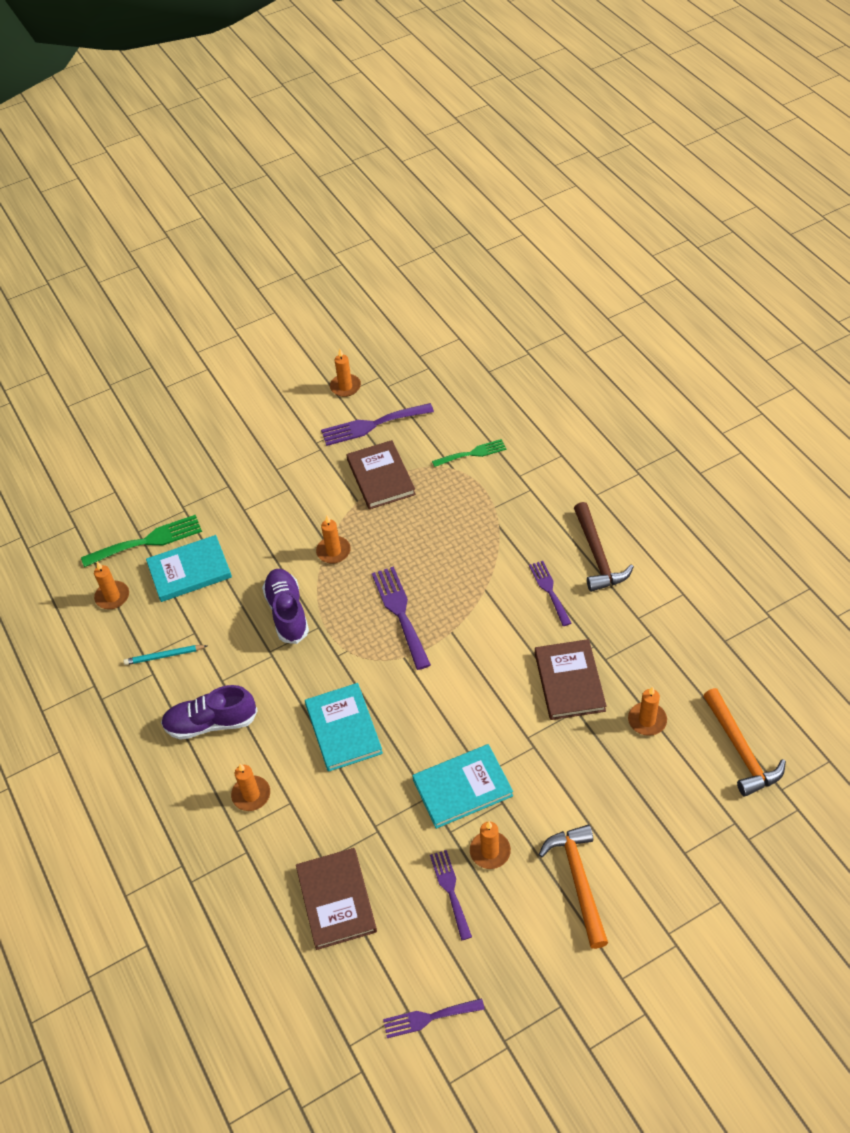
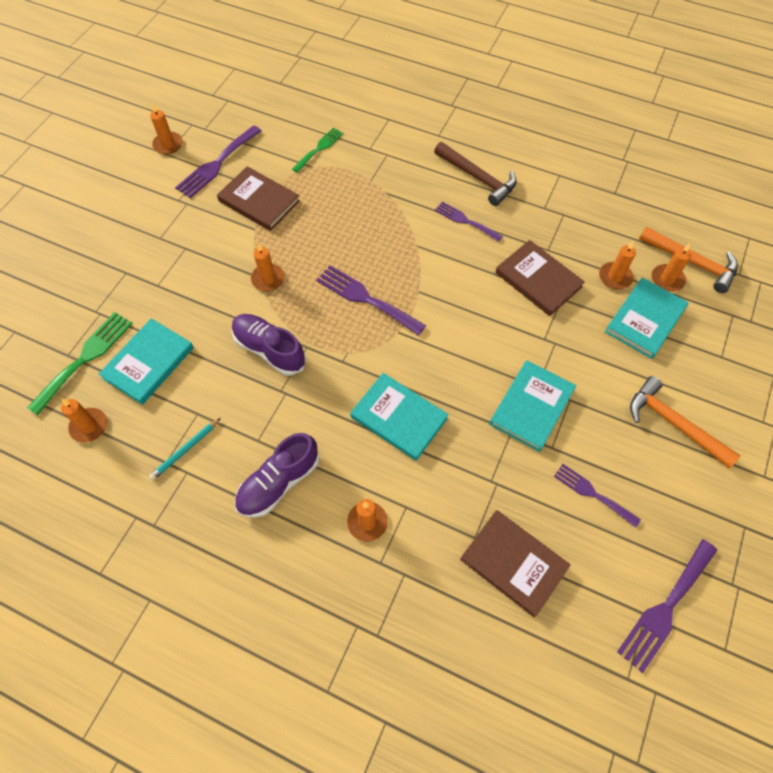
camera: 40 degrees left, 10 degrees up
purple fork [383,998,485,1038] -> purple fork [617,539,717,673], size x1.55
orange candle [470,821,511,869] -> orange candle moved to [651,244,691,292]
none -> turquoise book [605,277,689,359]

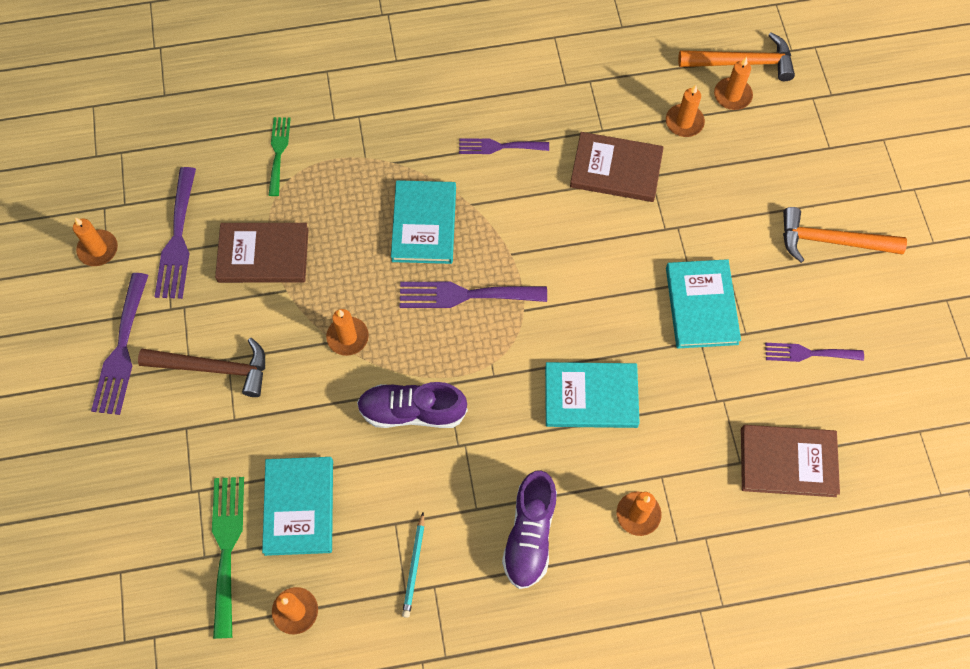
camera: 35 degrees left, 5 degrees up
brown hammer [434,142,517,206] -> brown hammer moved to [138,338,265,397]
turquoise book [605,277,689,359] -> turquoise book moved to [391,180,456,264]
purple fork [617,539,717,673] -> purple fork moved to [91,273,148,415]

